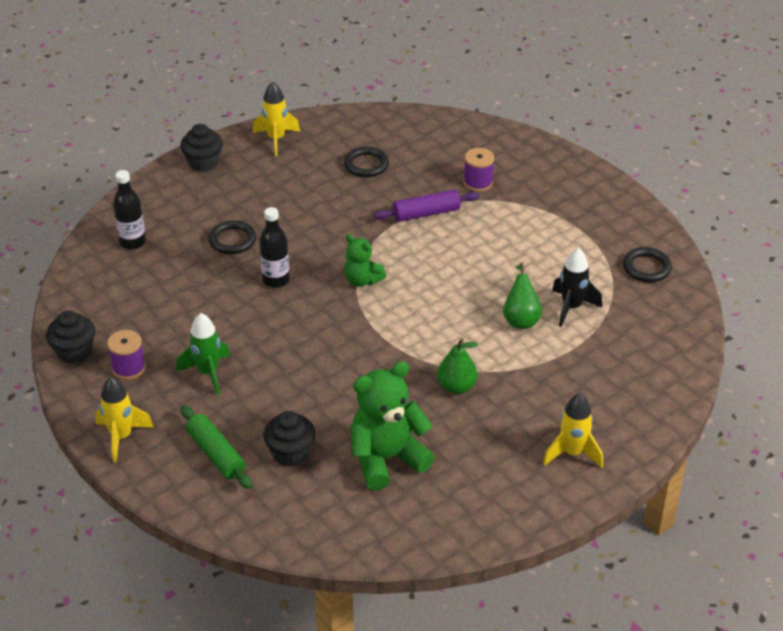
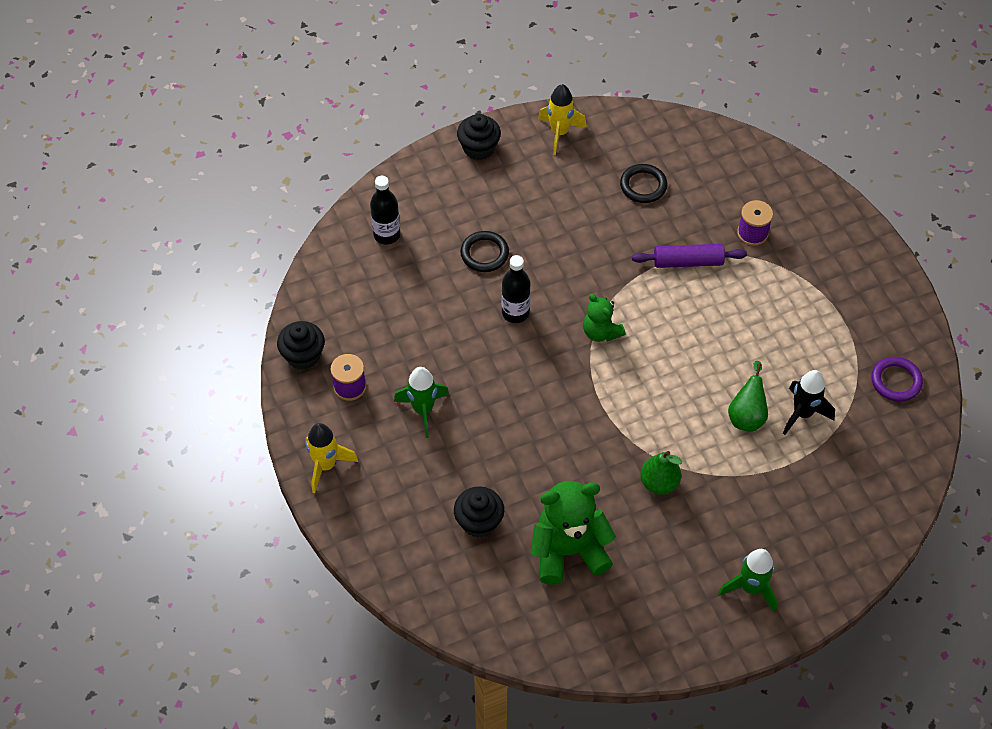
camera: 15 degrees right, 15 degrees up
green rolling pin [181,405,252,489] -> none
yellow rocket [543,393,603,468] -> green rocket [718,549,777,613]
black ring [623,247,672,282] -> purple ring [871,357,923,402]

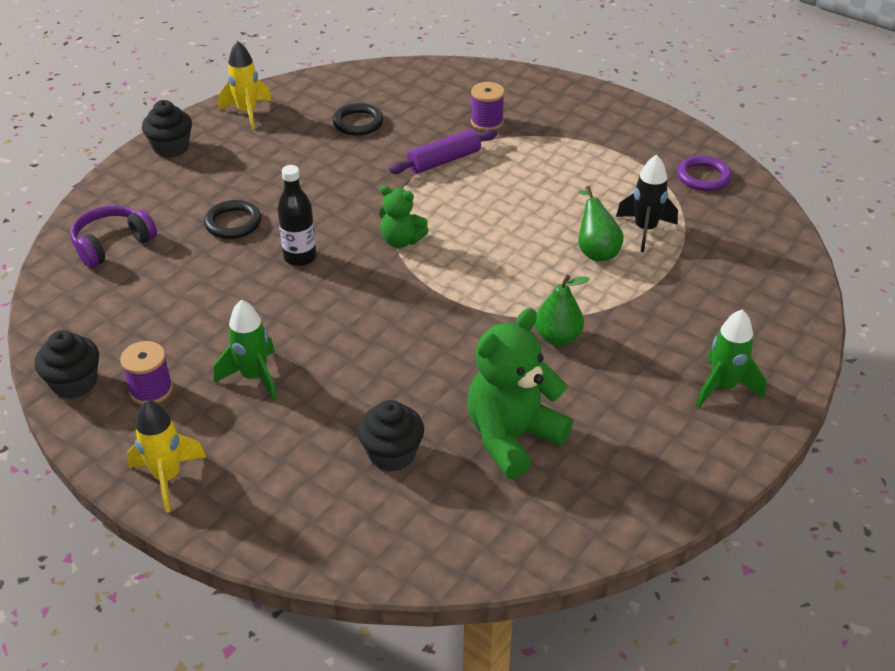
camera: 30 degrees left, 15 degrees down
black bottle [370,176,400,244] -> purple headphones [70,205,157,268]

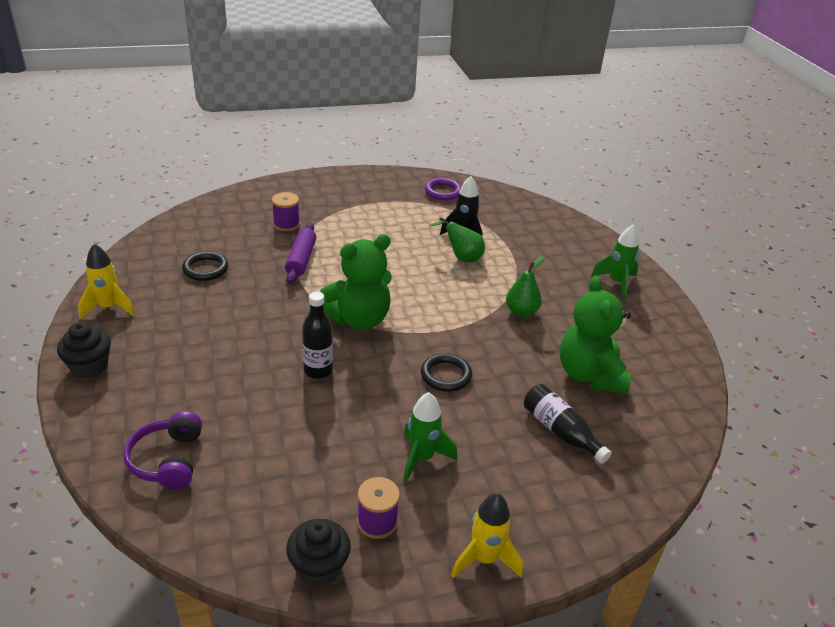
camera: 55 degrees left, 5 degrees down
black ring [204,200,261,239] -> black ring moved to [421,353,472,392]
black cupcake [357,400,424,472] -> black bottle [524,384,612,464]
green teddy bear [379,185,429,248] -> green teddy bear [320,234,392,330], size x1.77

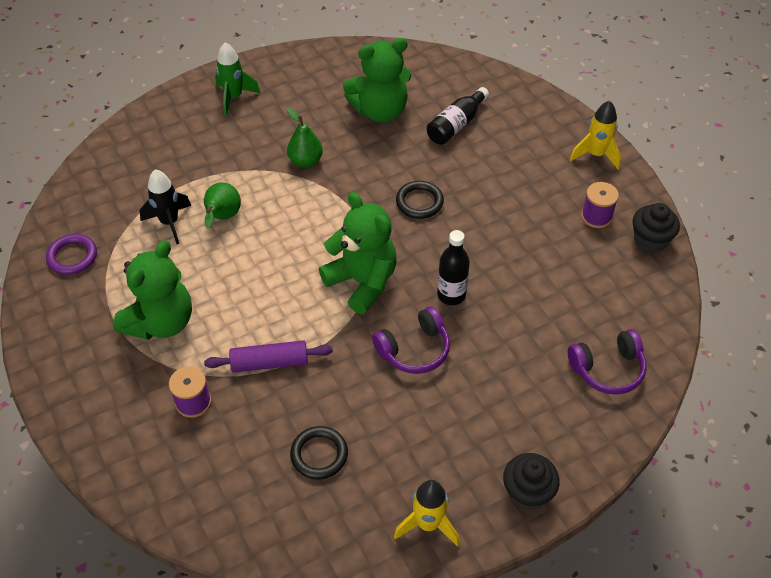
camera: 100 degrees left, 15 degrees up
green rocket [403,392,458,482] -> none
none -> green teddy bear [113,240,192,340]
none -> purple headphones [372,306,450,374]

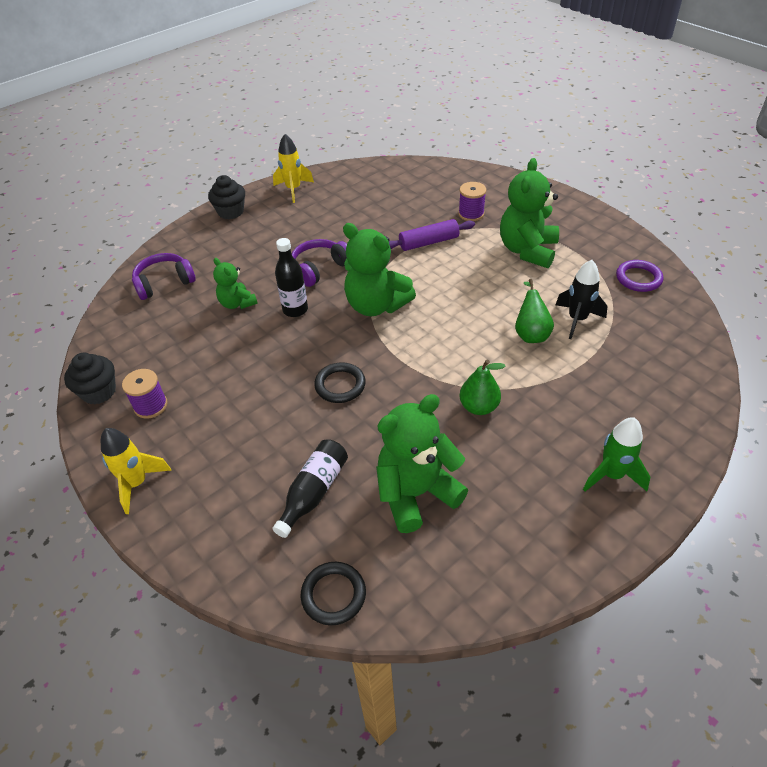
camera: 170 degrees right, 5 degrees down
black ring [290,426,348,480] -> black ring moved to [301,562,366,625]
none -> green teddy bear [213,258,258,309]

